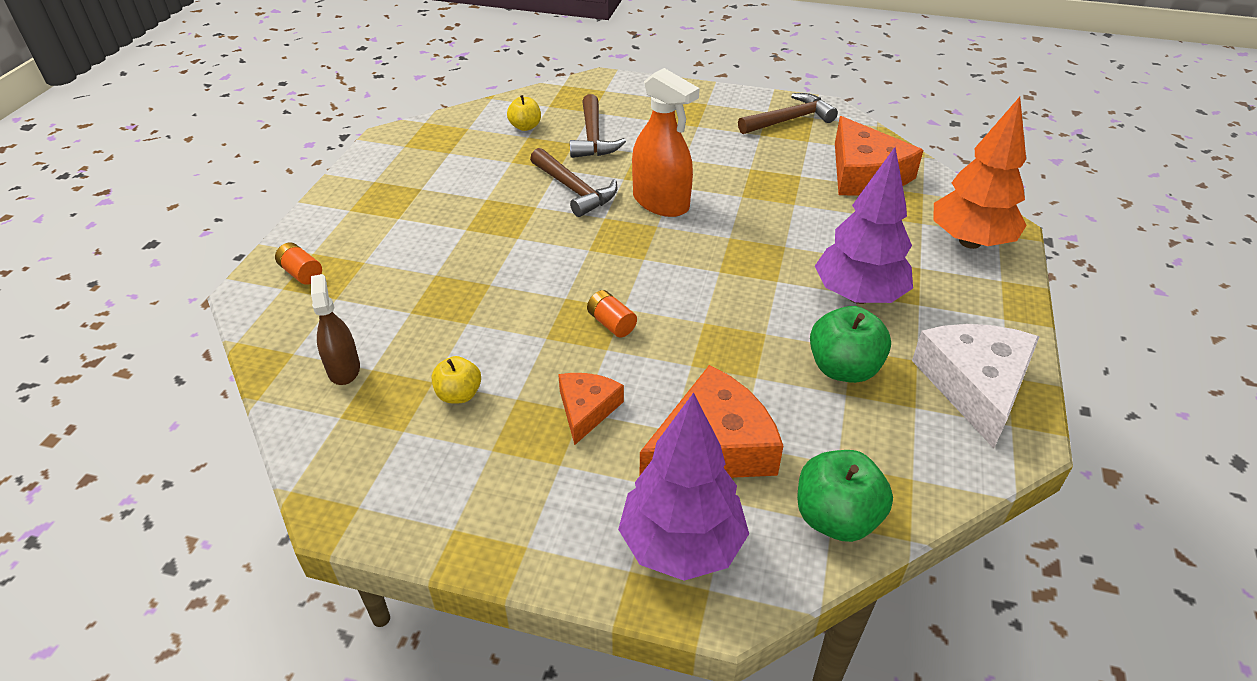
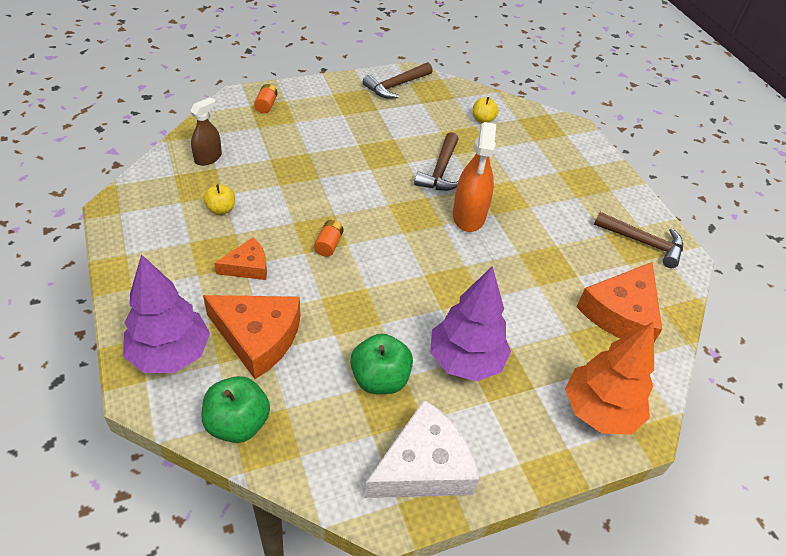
camera: 50 degrees right, 5 degrees up
brown hammer [570,94,626,158] -> brown hammer moved to [363,62,433,99]

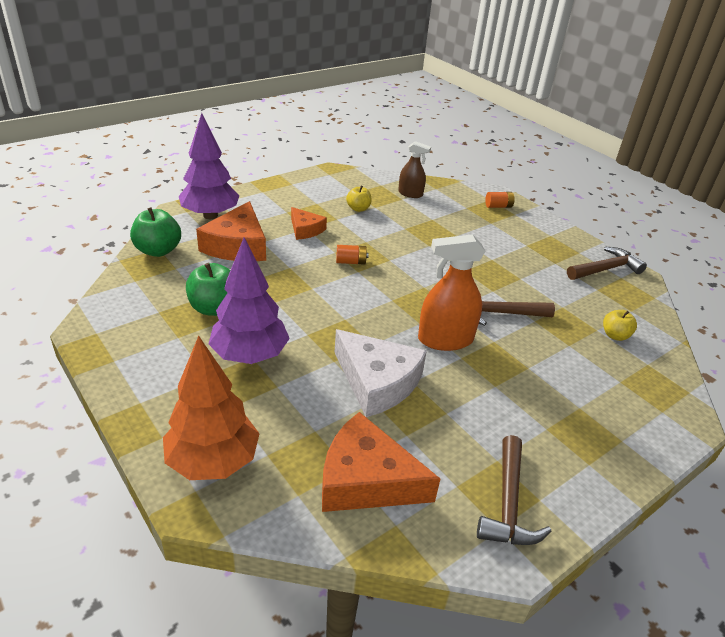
camera: 75 degrees right, 10 degrees down
brown hammer [363,62,433,99] -> brown hammer turned 120 degrees clockwise [567,247,647,280]
white cheese [364,400,479,498] -> white cheese moved to [334,329,427,417]

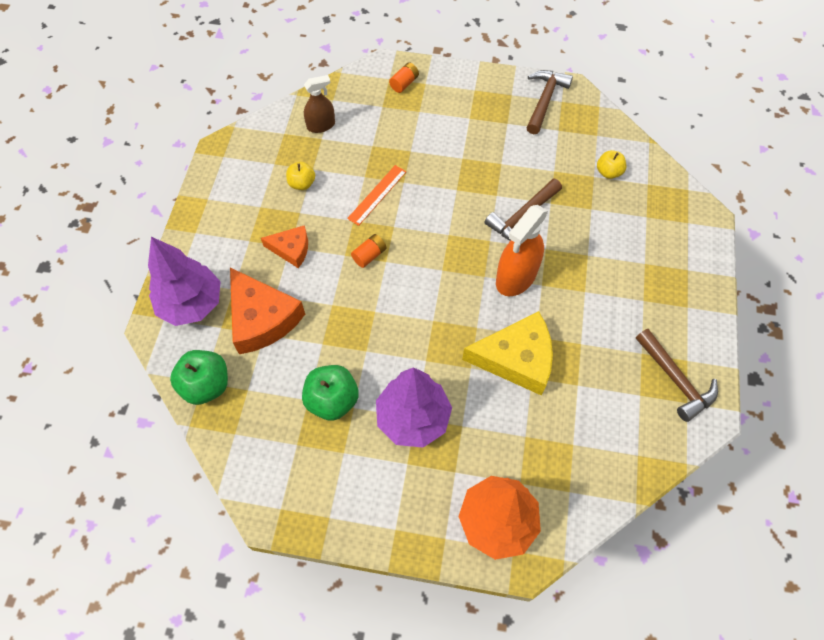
camera: 40 degrees left, 25 degrees up
orange cheese [322,412,440,512] -> none
white cheese [334,329,427,417] -> yellow cheese [462,311,553,396]
none -> orange ruler [347,165,406,226]

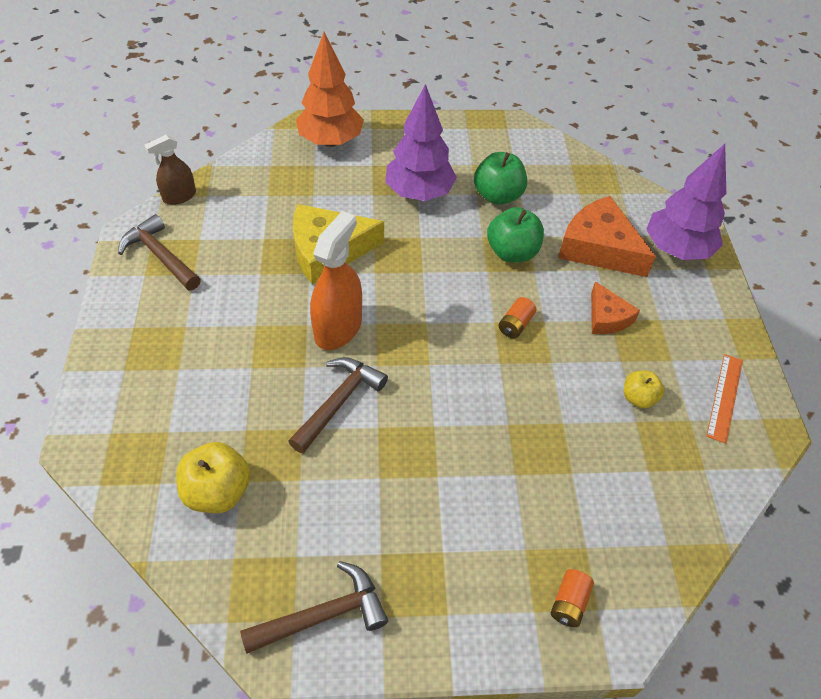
camera: 165 degrees right, 10 degrees down
green apple [170,350,228,405] -> green apple moved to [487,207,544,263]
orange cheese [261,225,308,268] -> orange cheese turned 105 degrees counterclockwise [591,281,640,334]
brown spray bottle [304,75,335,133] -> brown spray bottle moved to [145,135,196,205]
orange ruler [347,165,406,226] -> orange ruler moved to [706,354,743,444]
brown hammer [526,70,573,134] -> brown hammer turned 120 degrees counterclockwise [240,561,388,654]
yellow apple [597,150,626,179] -> yellow apple [176,442,250,513], size x1.64

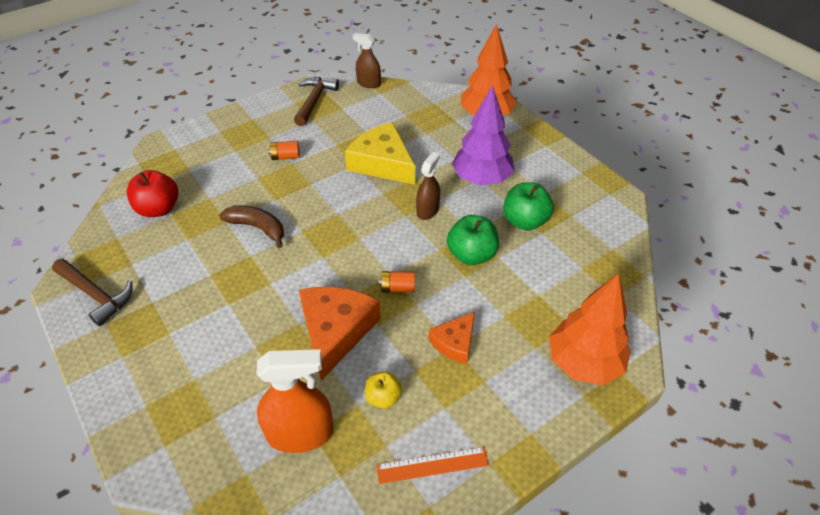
camera: 60 degrees right, 5 degrees down
yellow apple [176,442,250,513] -> red apple [127,170,178,217]
brown hammer [288,357,388,454] -> brown banana [219,205,284,248]
orange spray bottle [310,211,362,350] -> orange spray bottle moved to [256,349,334,453]
orange battery [551,569,594,627] -> orange battery moved to [268,141,300,160]
orange cheese [558,196,656,277] -> orange cheese moved to [299,287,381,381]
purple tree [646,144,726,260] -> orange tree [549,273,631,385]
none -> brown spray bottle [416,152,440,220]

